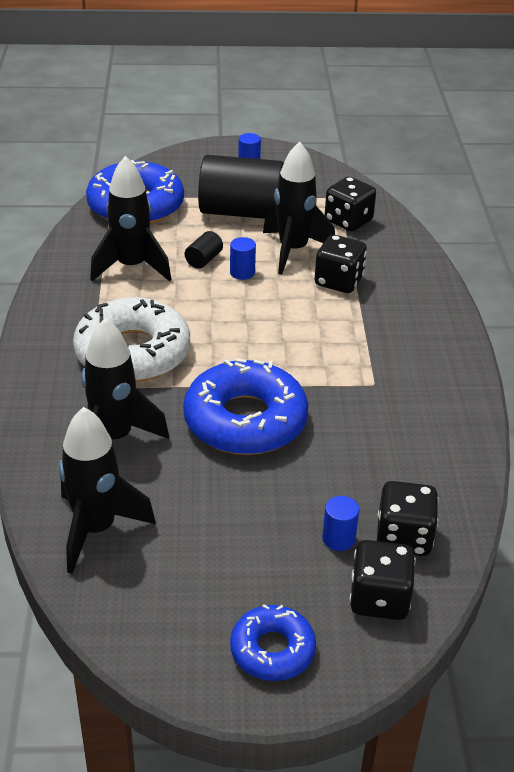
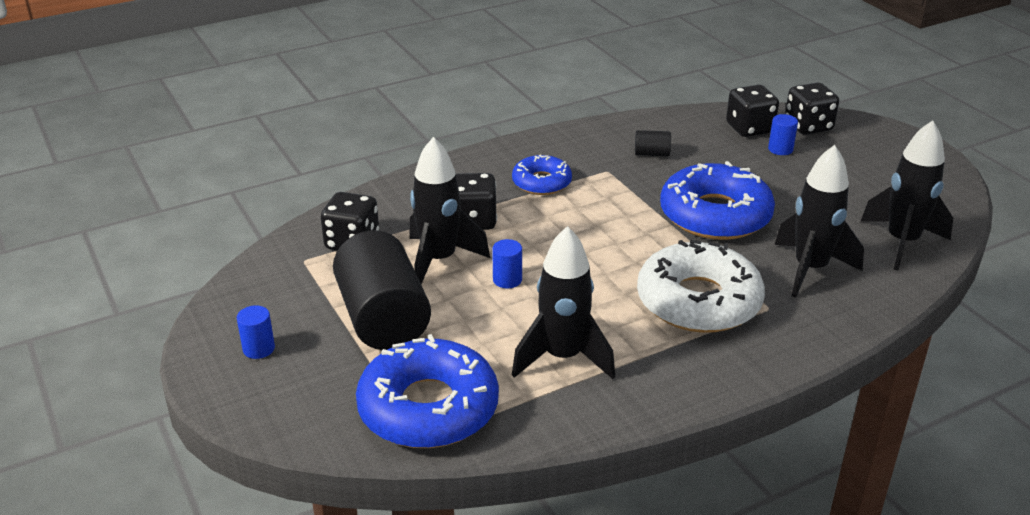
camera: 115 degrees left, 5 degrees down
black cylinder [185,231,223,269] -> black cylinder moved to [635,130,671,156]
blue donut [230,604,316,681] -> blue donut moved to [512,155,572,195]

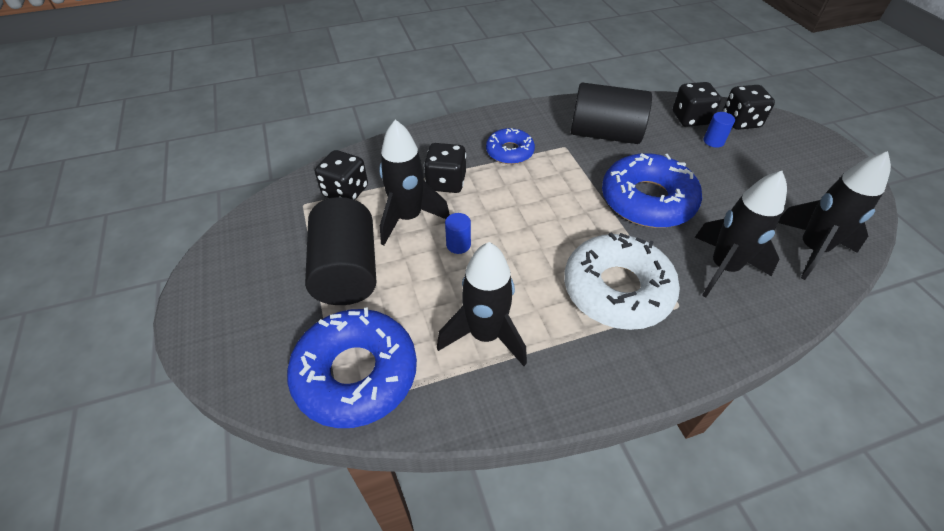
camera: 10 degrees right, 15 degrees up
blue cylinder [237,305,275,359] -> none
black cylinder [635,130,671,156] -> black cylinder [571,82,652,144], size x2.44

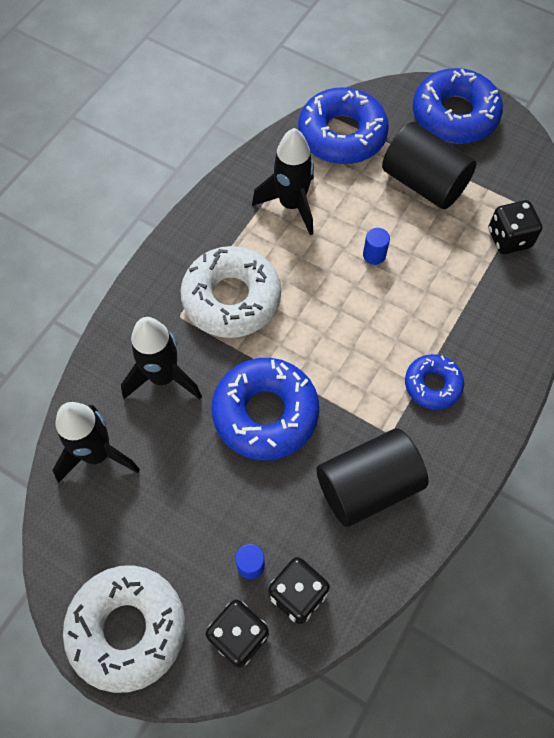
camera: 140 degrees right, 15 degrees up
black rocket [379,119,450,245] -> none
black dice [424,143,466,193] -> none
none -> white donut [63,565,185,693]
none -> blue donut [413,68,503,144]

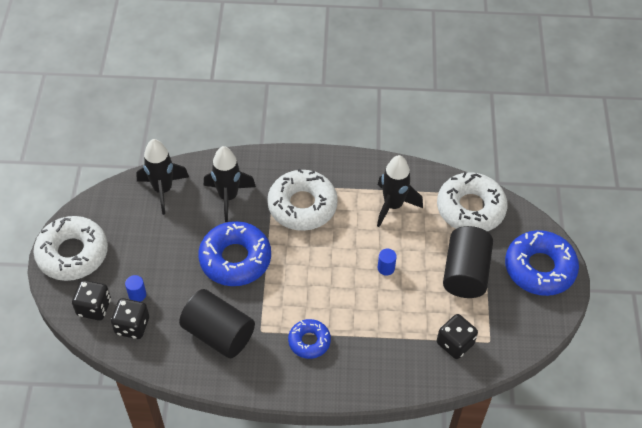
camera: 60 degrees right, 10 degrees down
blue donut [298,87,389,164] -> white donut [437,172,508,231]

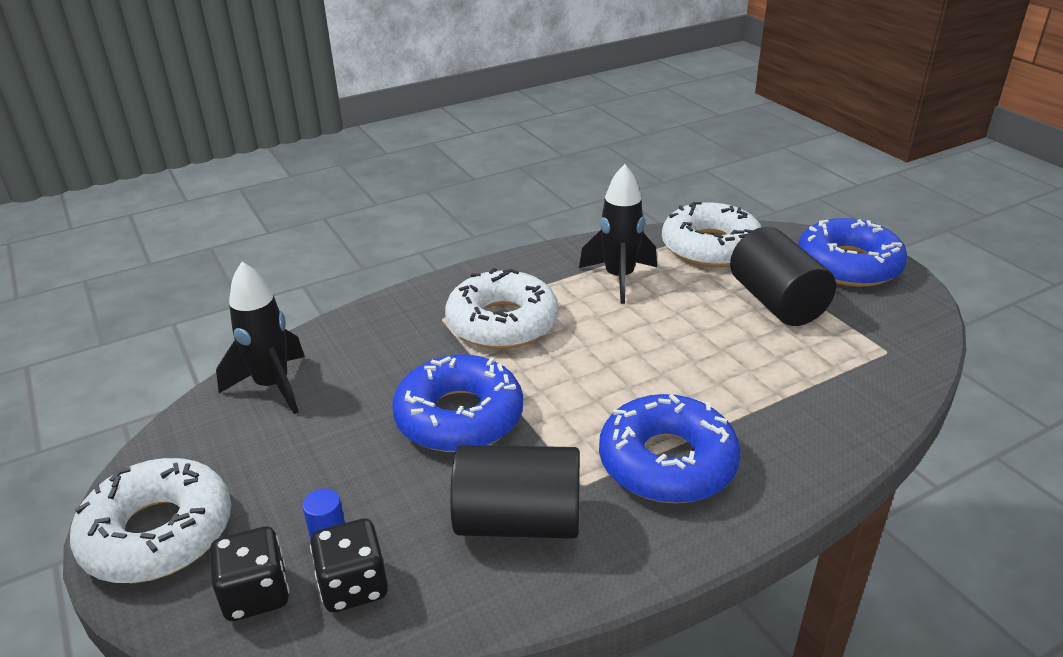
camera: 30 degrees left, 20 degrees down
black rocket [203,146,256,222] -> none
blue donut [288,319,331,359] -> blue donut [599,394,741,503], size x1.79
blue cylinder [378,249,397,276] -> none
black dice [437,314,478,359] -> none

